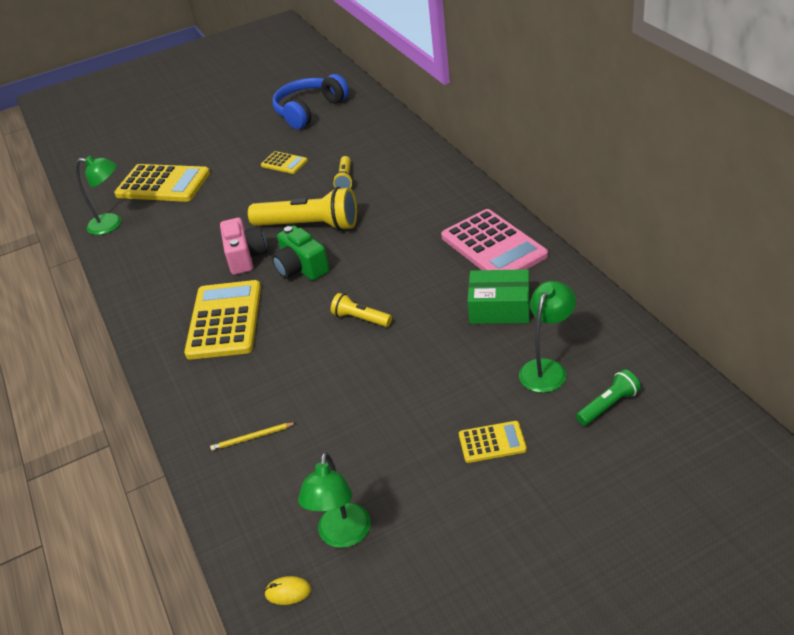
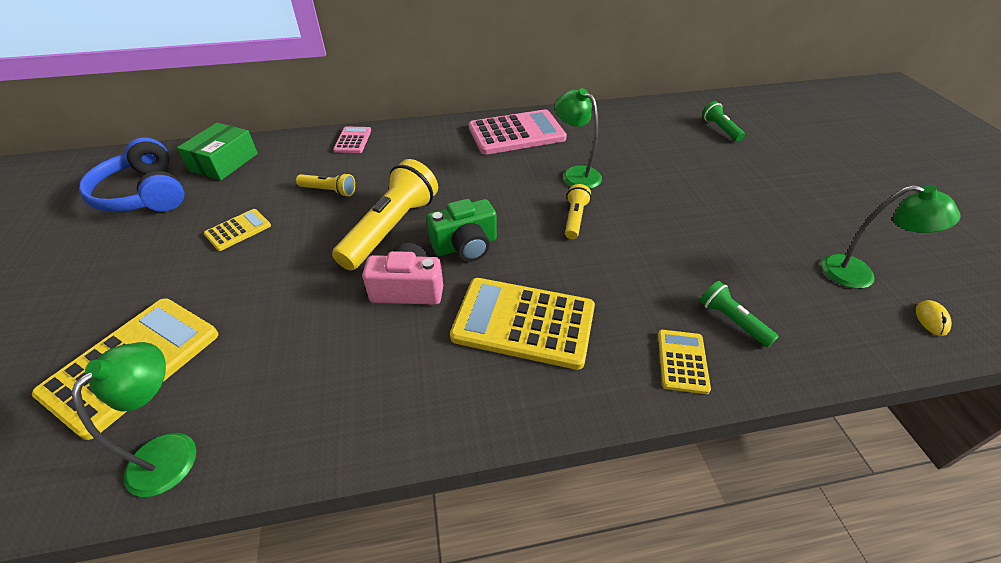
camera: 80 degrees left, 5 degrees up
yellow pencil [210,422,296,451] -> green flashlight [700,281,779,347]
yellow flashlight [331,293,392,327] -> yellow flashlight turned 150 degrees clockwise [565,184,591,239]
yellow calculator [459,421,527,463] -> yellow calculator moved to [658,330,711,394]
green box [468,269,530,324] -> green box moved to [177,123,258,180]
green lamp [519,281,576,393] -> green lamp moved to [555,88,602,189]
none -> pink calculator [333,126,371,153]

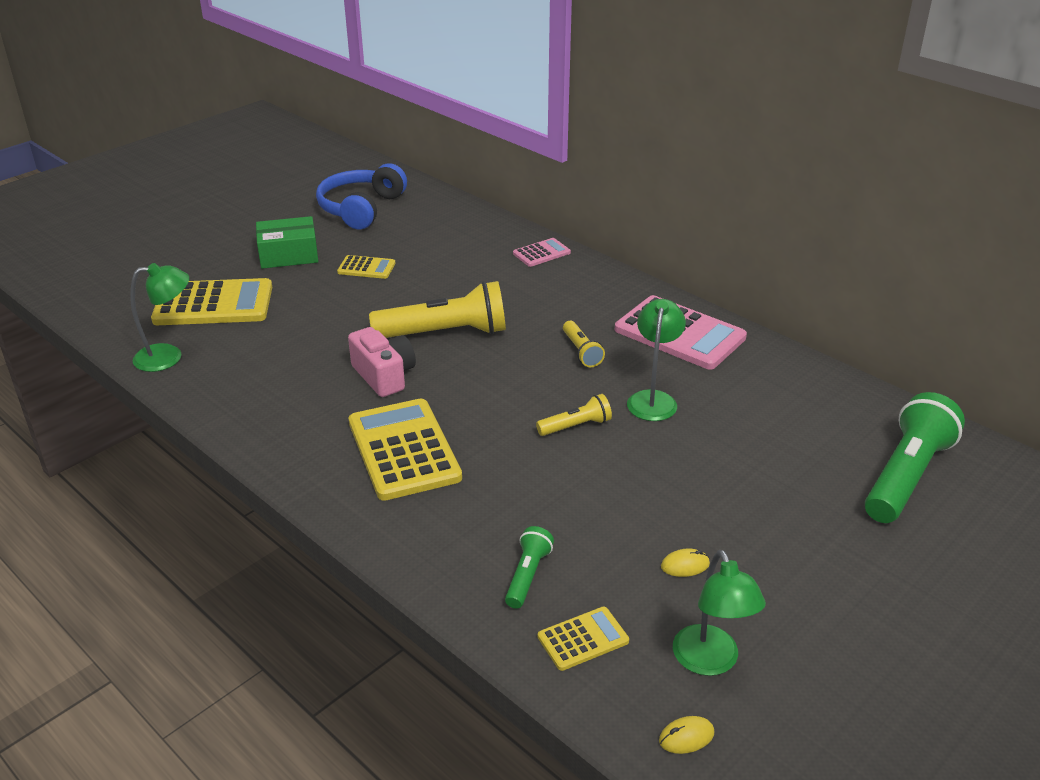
camera: 55 degrees right, 10 degrees down
green box [177,123,258,180] -> green box moved to [256,216,318,269]
yellow flashlight [296,173,355,197] -> yellow flashlight moved to [563,321,605,367]
green camera [427,199,497,262] -> none
yellow calculator [658,330,711,394] -> yellow calculator moved to [538,607,629,671]
green flashlight [702,101,745,141] -> green flashlight [865,392,965,523], size x2.01
none -> yellow mouse [661,548,710,577]

